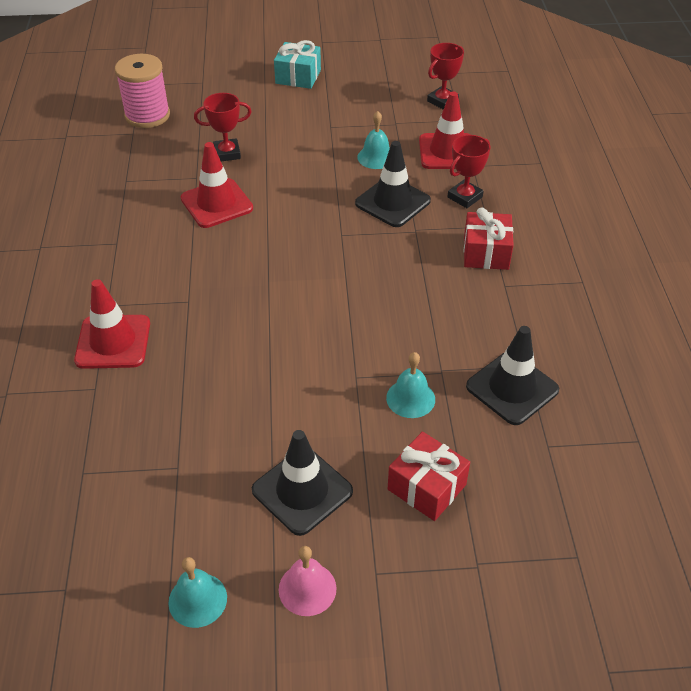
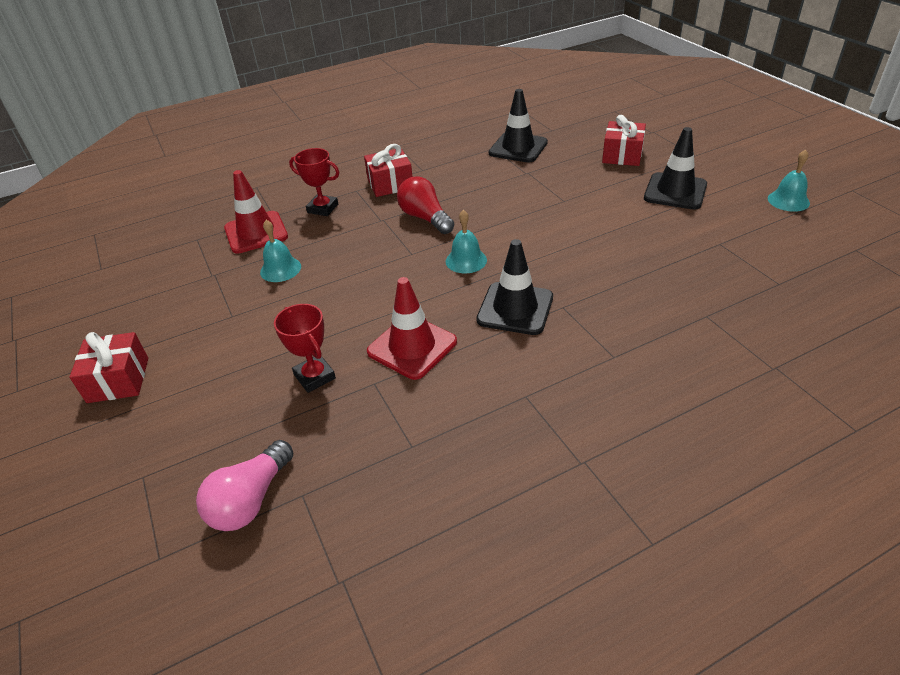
camera: 110 degrees left, 5 degrees down
red traffic cone [74,279,150,369] -> none
pink spool [115,54,170,128] -> pink light bulb [196,440,293,531]
turquoise gift [274,40,321,89] -> red gift [69,332,148,403]
pink bell [279,546,337,616] -> none
black traffic cone [355,141,431,227] -> black traffic cone moved to [477,239,553,335]
turquoise bell [386,352,435,418] -> turquoise bell moved to [446,210,487,273]
red trophy [427,43,464,109] -> none
none -> red light bulb [397,176,454,234]

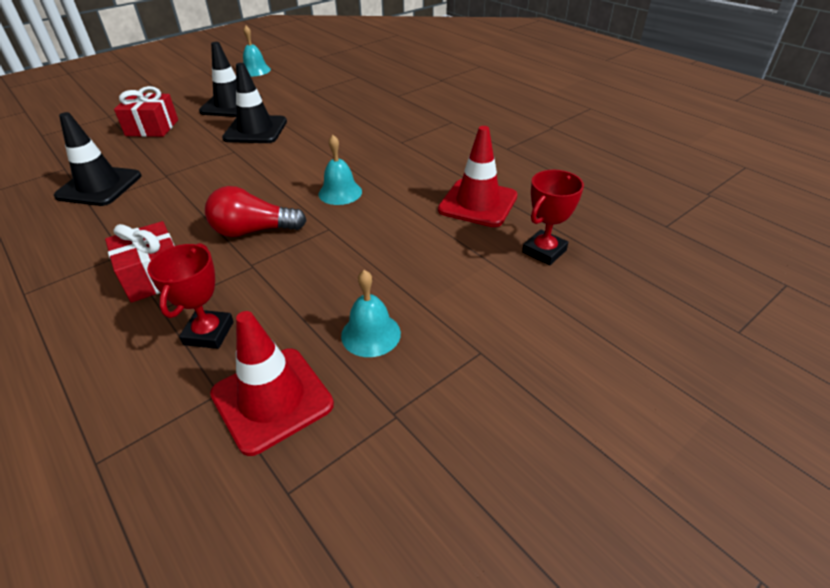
camera: 105 degrees left, 0 degrees up
red gift [69,332,148,403] -> none
pink light bulb [196,440,293,531] -> none
red light bulb [397,176,454,234] -> red light bulb turned 45 degrees clockwise [205,186,307,237]
black traffic cone [477,239,553,335] -> black traffic cone moved to [222,63,287,143]

